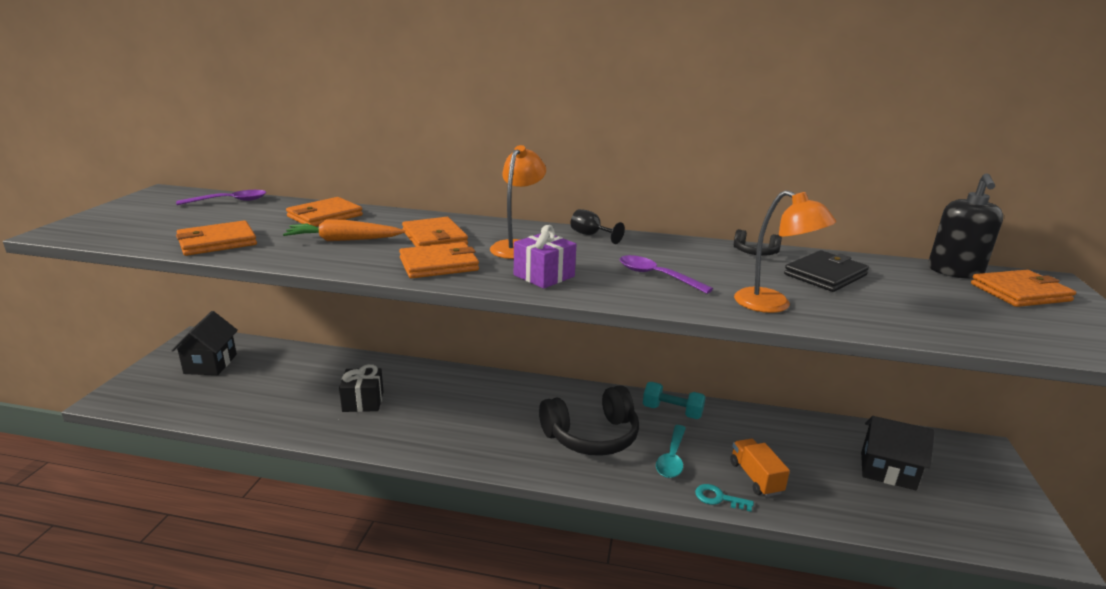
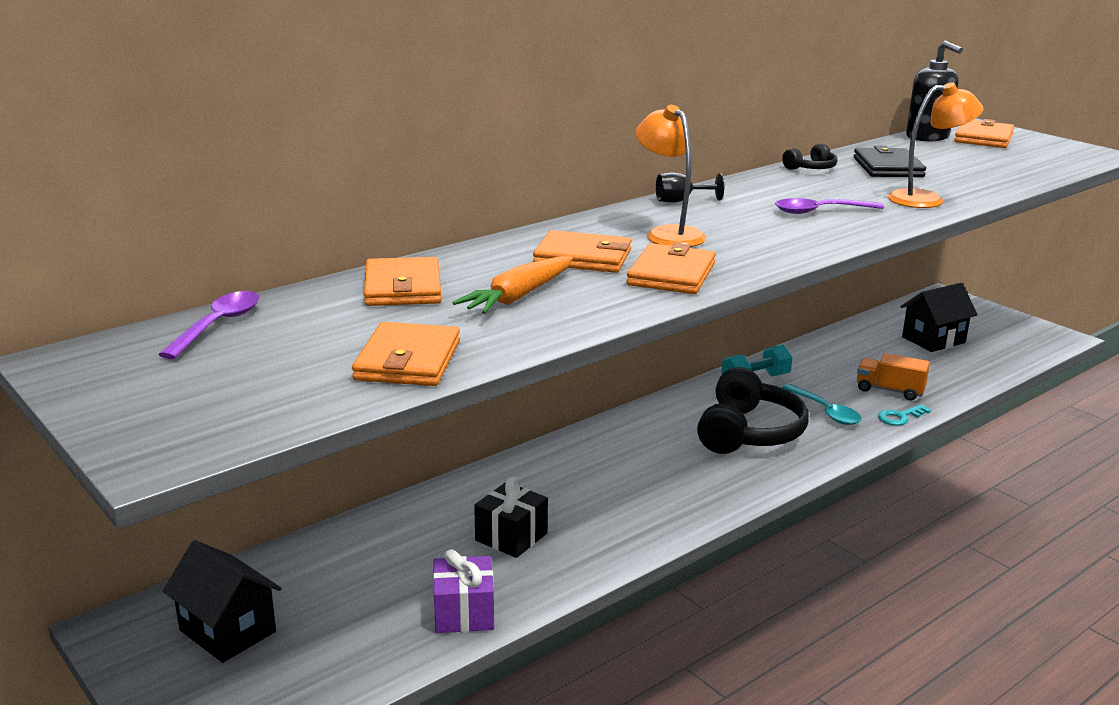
camera: 50 degrees left, 0 degrees up
purple gift [514,225,576,289] -> purple gift moved to [433,549,494,633]

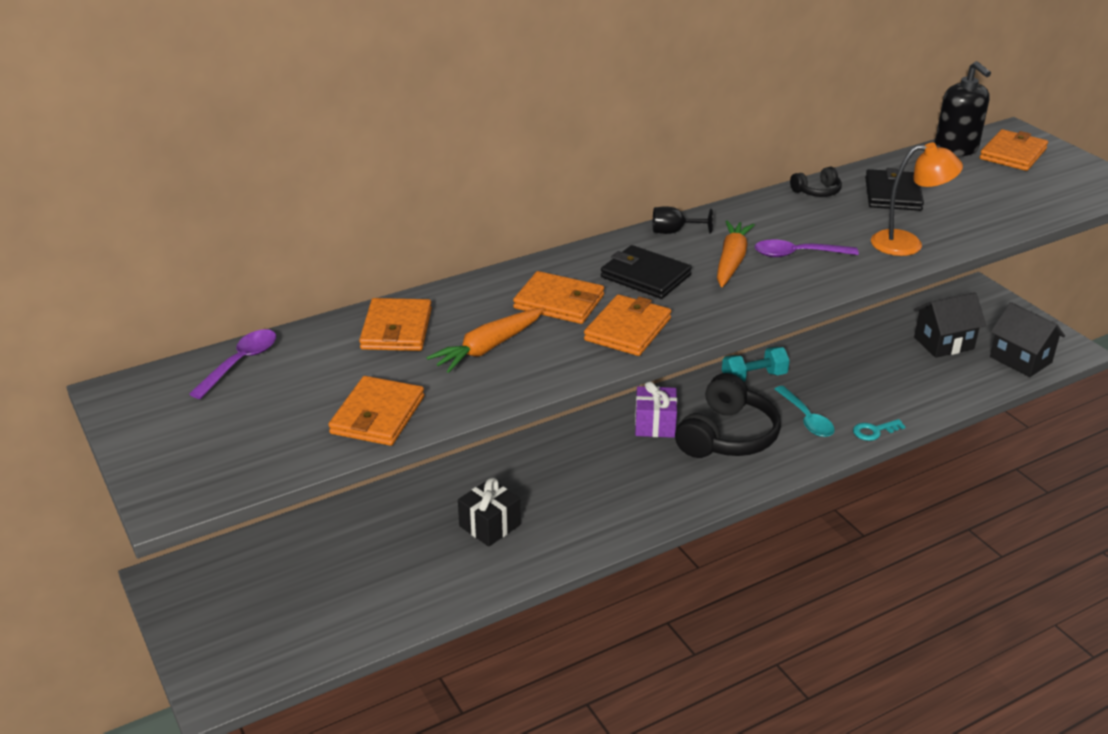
camera: 10 degrees right, 10 degrees up
black house [163,540,282,663] -> black house moved to [990,302,1065,377]
purple gift [433,549,494,633] -> purple gift moved to [635,381,677,438]
orange lamp [636,105,706,247] -> black wallet [601,245,692,299]
orange truck [857,353,930,400] -> none
none -> orange carrot [717,220,755,287]

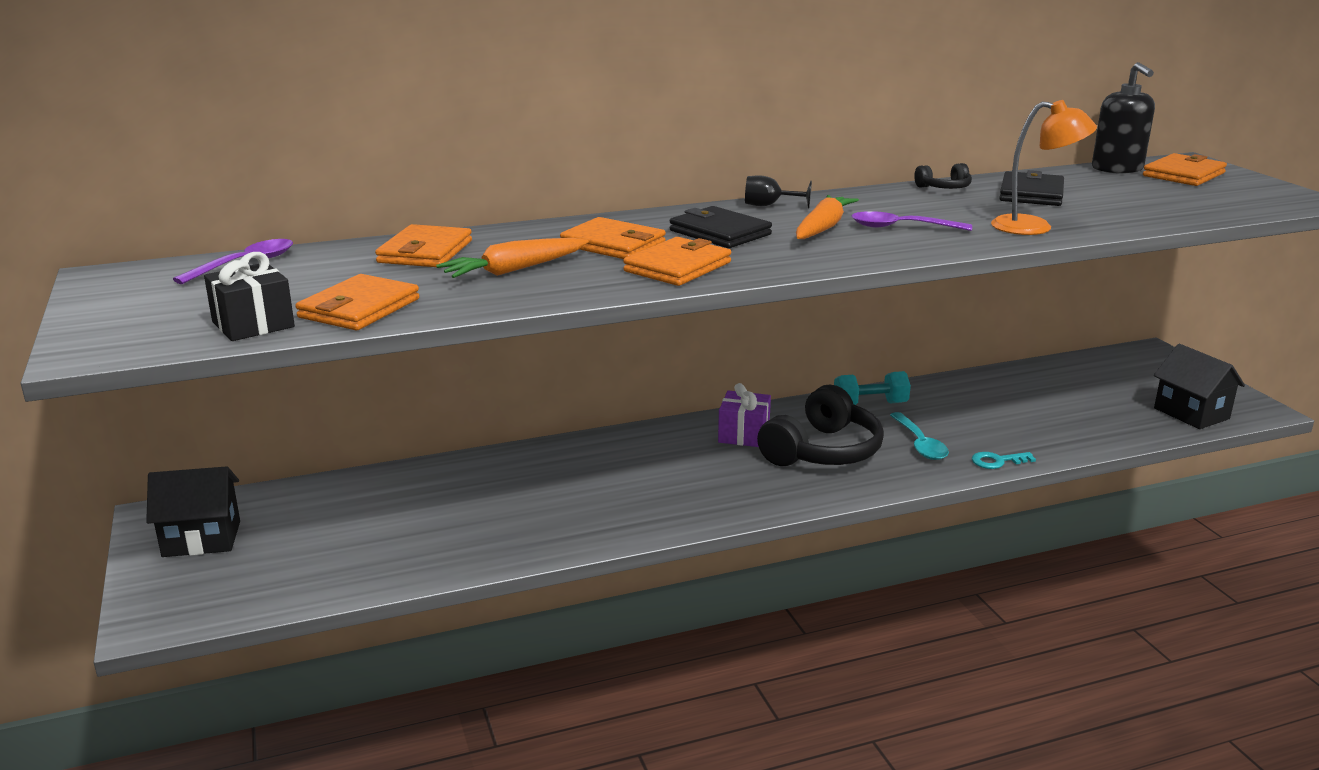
camera: 10 degrees right, 10 degrees down
black gift [458,478,521,547] -> black gift moved to [204,252,295,341]
black house [914,292,986,358] -> black house moved to [146,466,240,557]

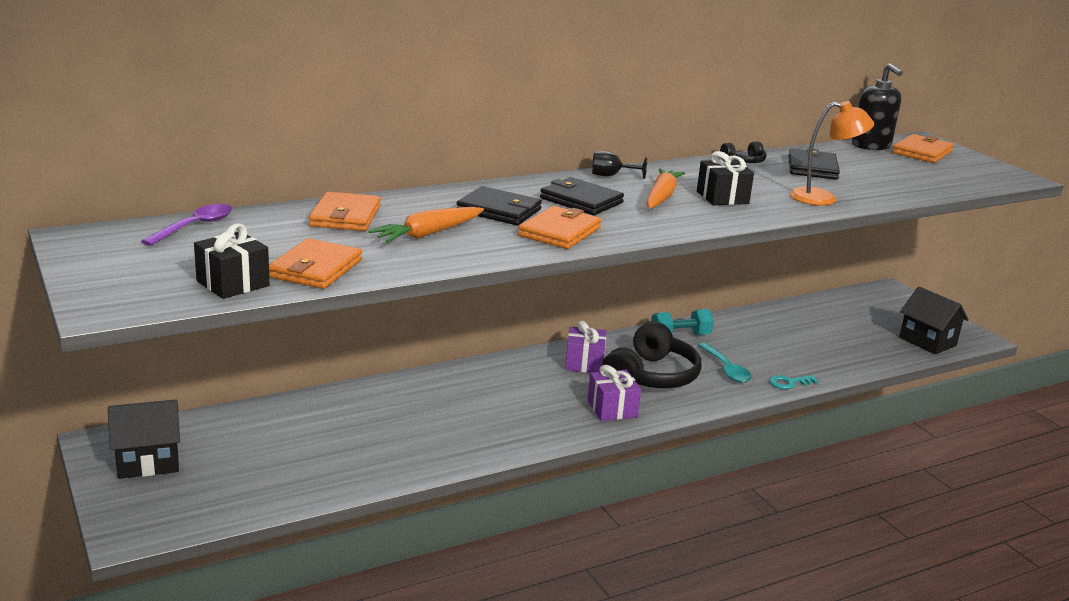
camera: 10 degrees left, 0 degrees up
orange wallet [560,217,666,259] -> black wallet [456,186,542,225]
purple spoon [852,211,972,231] -> black gift [697,151,754,205]
none -> purple gift [588,365,641,421]

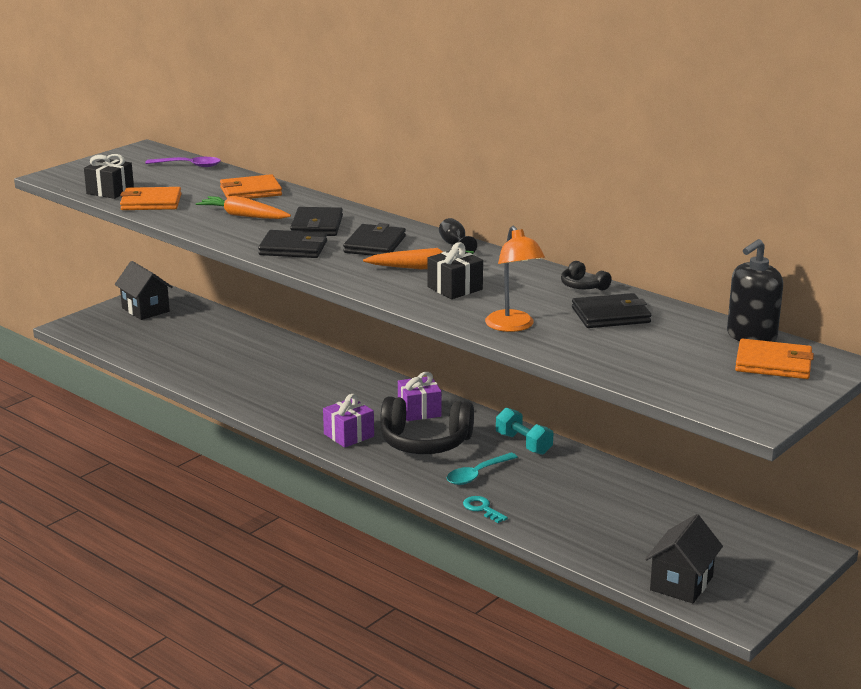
camera: 70 degrees right, 0 degrees up
orange wallet [518,206,601,249] -> black wallet [258,230,327,258]

